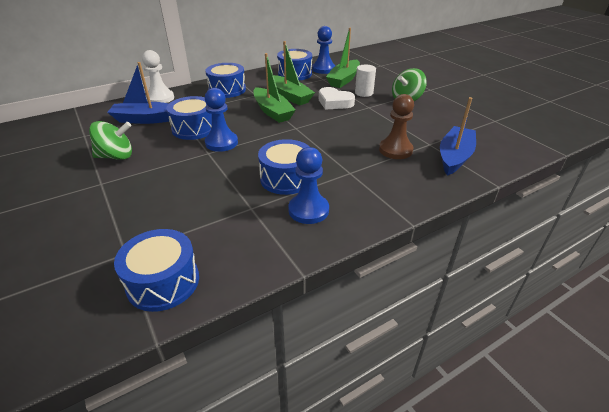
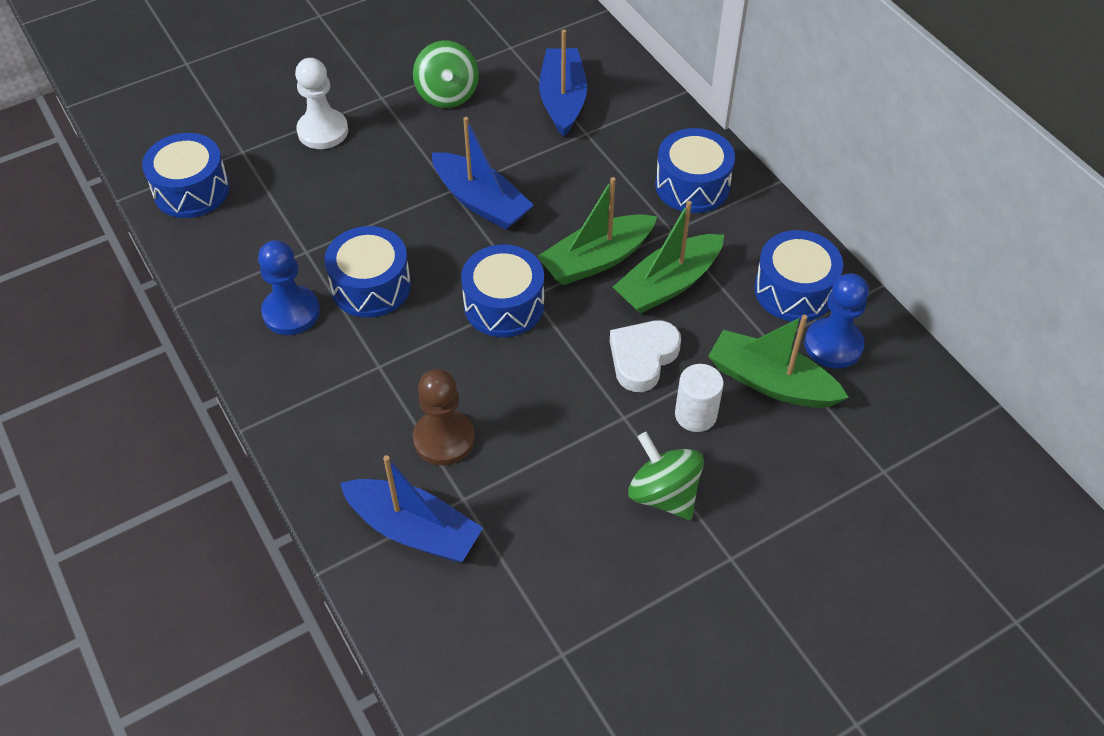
camera: 90 degrees right, 15 degrees up
white pawn [142,50,174,103] -> white pawn moved to [295,58,348,149]
blue drum [166,96,212,140] -> blue drum moved to [461,244,544,337]
blue pawn [205,88,238,152] -> blue boat [432,117,534,230]

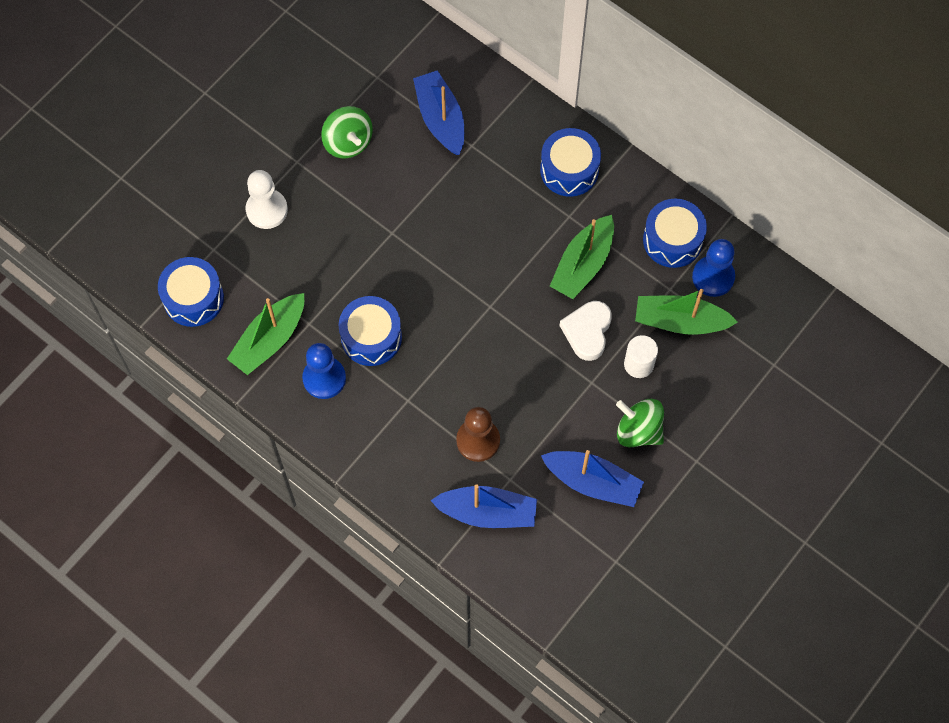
camera: 20 degrees left, 15 degrees up
blue boat [432,117,534,230] -> blue boat moved to [541,450,644,507]
blue drum [461,244,544,337] -> none
green boat [537,177,657,285] -> green boat moved to [227,293,304,375]

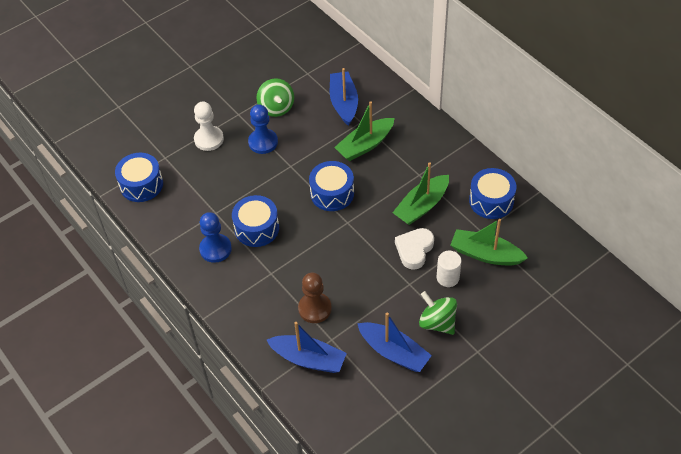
camera: 15 degrees right, 15 degrees down
green boat [227,293,304,375] -> green boat moved to [334,101,395,161]
blue drum [540,128,601,197] -> blue drum moved to [309,161,354,211]
blue pawn [692,239,735,297] -> blue pawn moved to [248,104,278,154]

